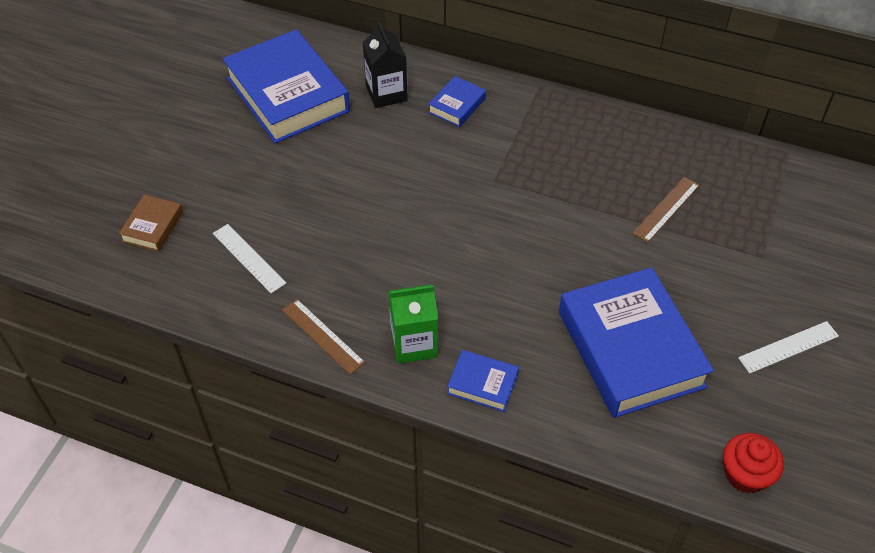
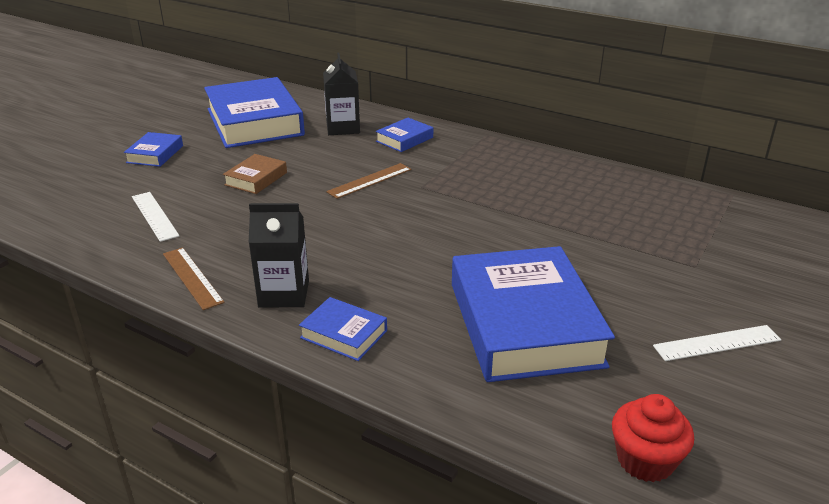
camera: 10 degrees right, 20 degrees down
brown book [119,195,183,252] -> brown book moved to [223,154,287,194]
green carton [388,285,438,364] -> black carton [249,203,309,307]
brown ruler [632,177,699,243] -> brown ruler moved to [326,163,411,199]
none -> blue book [124,132,183,167]

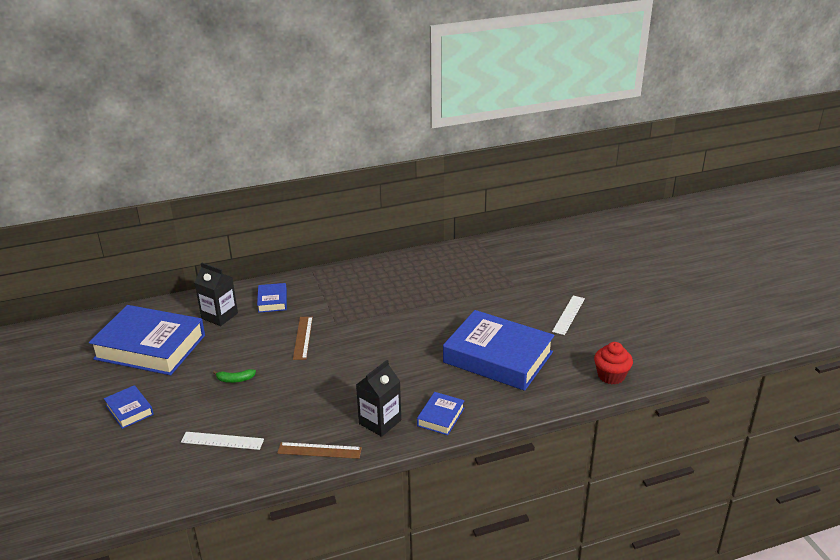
camera: 50 degrees left, 0 degrees up
brown book [223,154,287,194] -> green banana [213,369,256,383]
blue book [299,297,387,361] -> blue book turned 45 degrees counterclockwise [417,392,465,435]

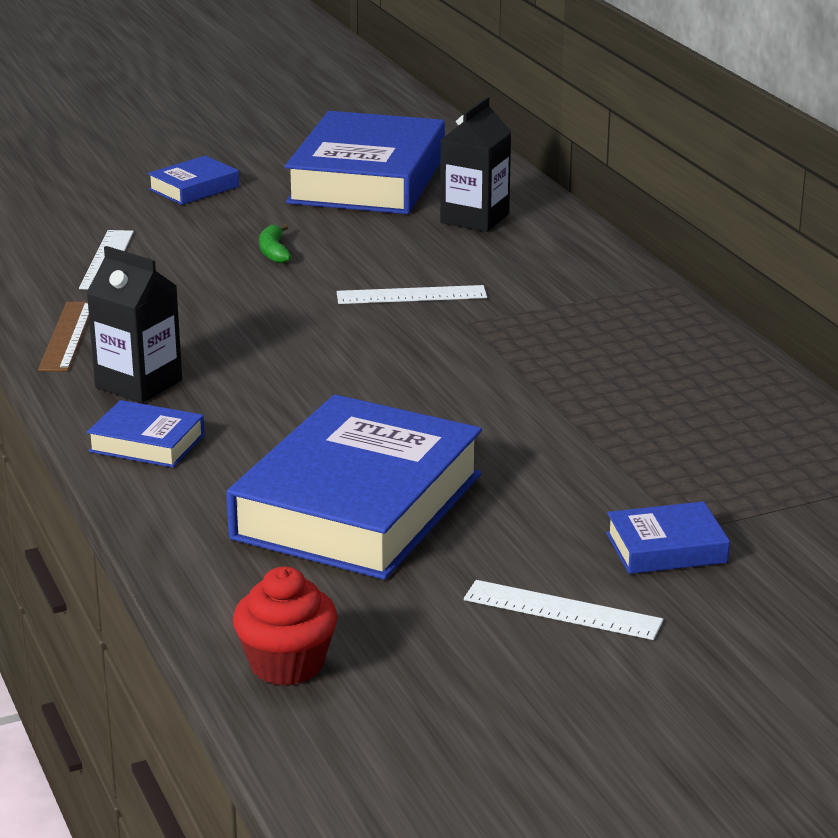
camera: 85 degrees right, 5 degrees down
blue book [257,283,287,313] -> blue book moved to [606,501,730,574]
brown ruler [293,317,313,360] -> white ruler [337,285,487,304]

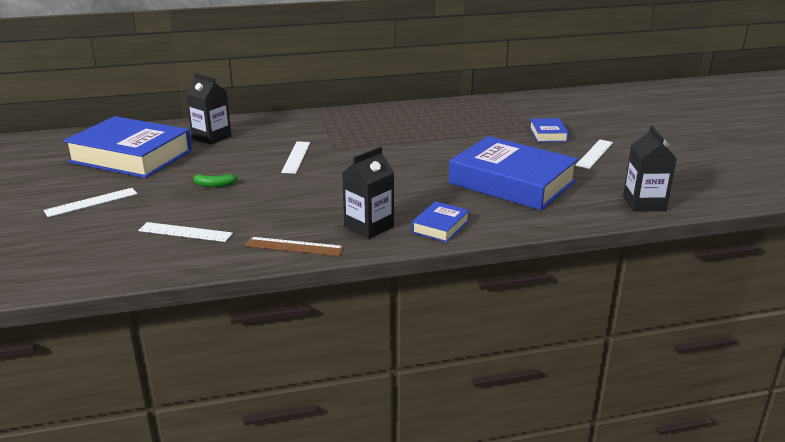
camera: 80 degrees left, 0 degrees up
blue book [148,156,239,205] -> white ruler [44,188,138,217]
red cupcake [233,566,338,686] -> black carton [623,126,677,212]

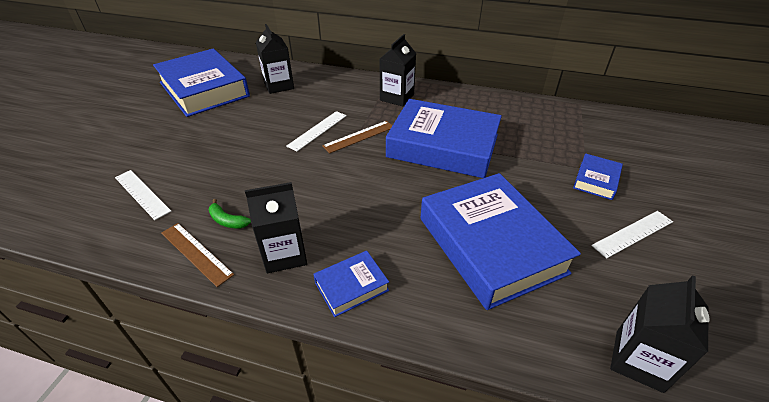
camera: 30 degrees right, 15 degrees up
white ruler [44,188,138,217] -> none
green banana [190,174,238,187] -> green banana moved to [208,199,251,228]
none -> brown ruler [322,121,393,154]
none -> black carton [380,34,416,107]
none -> blue book [386,99,502,178]

